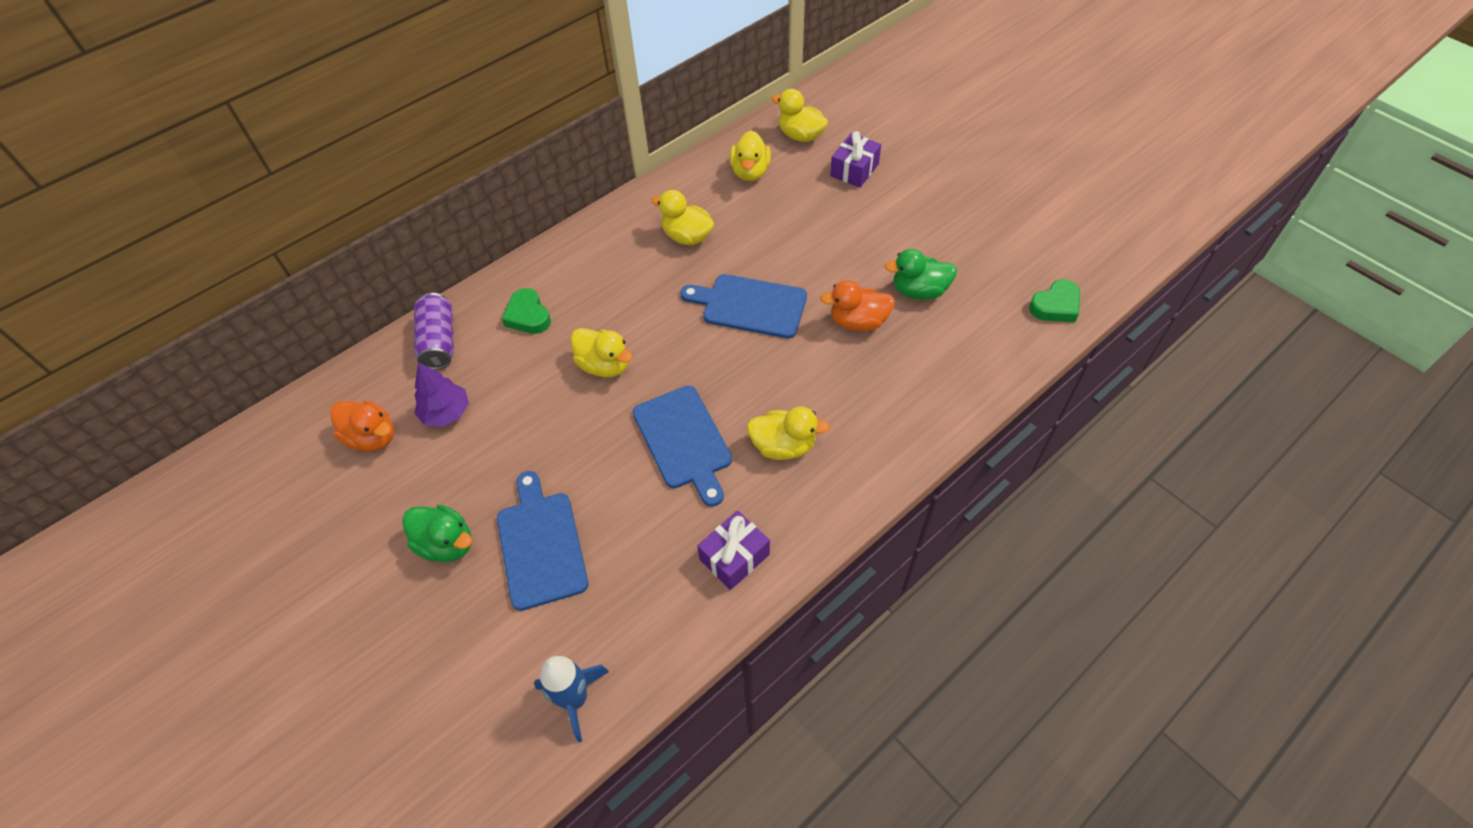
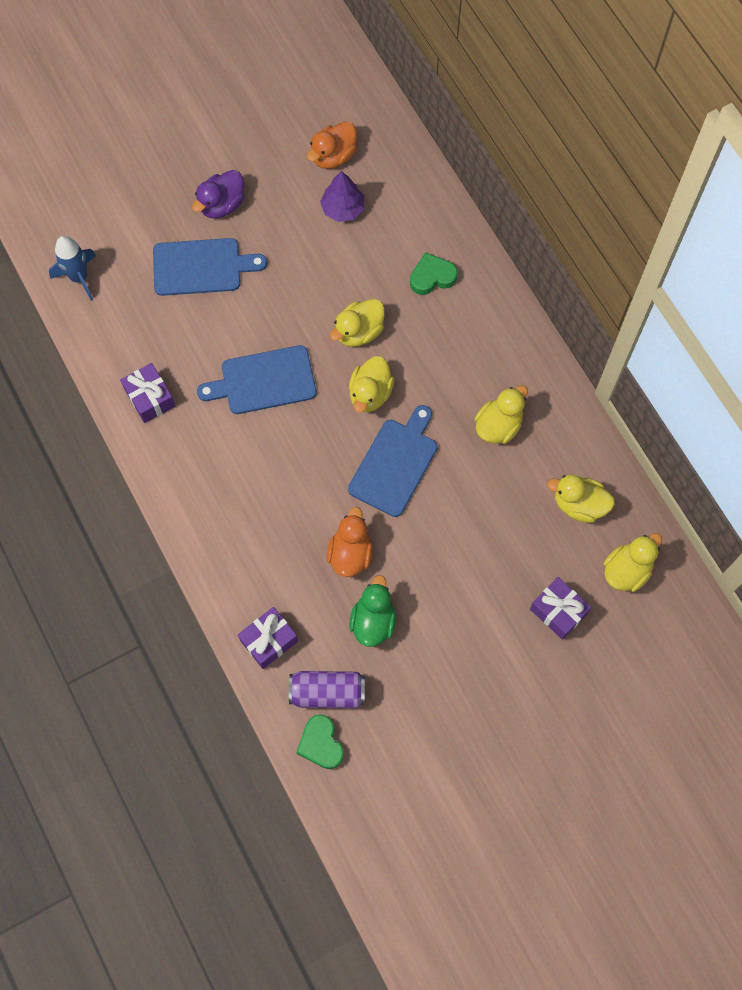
camera: 100 degrees right, 15 degrees up
green duck [402,505,472,562] -> purple duck [192,170,245,219]
purple can [414,293,454,370] -> purple can moved to [289,671,365,708]
yellow duck [747,406,830,460] -> yellow duck moved to [349,356,394,413]
none -> purple gift [238,607,298,669]

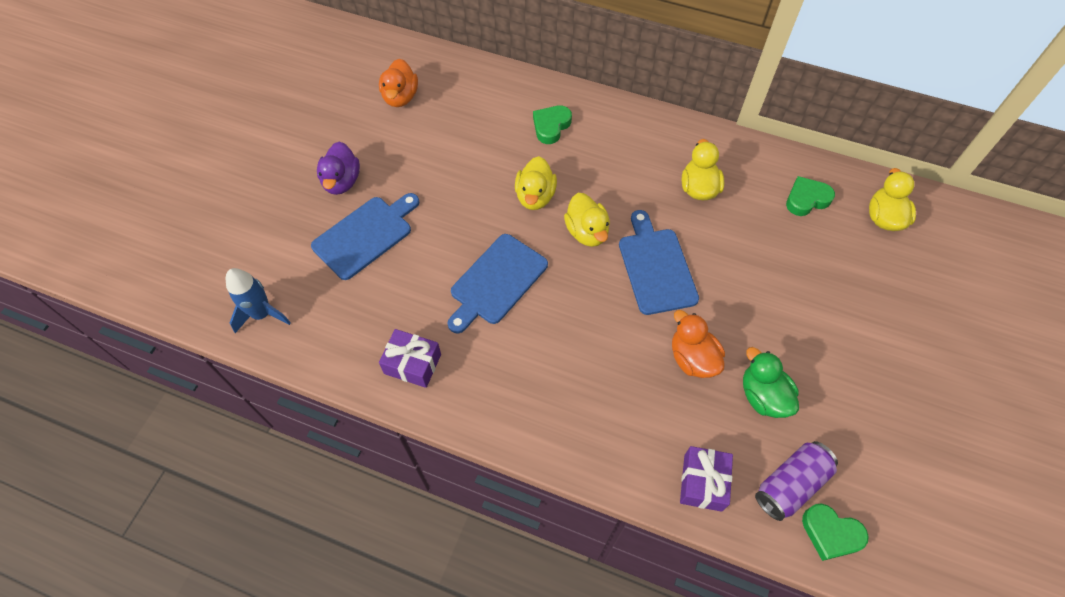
camera: 40 degrees left, 10 degrees down
purple tree [320,171,364,222] -> none
purple gift [530,577,591,640] -> none
yellow duck [547,474,615,523] -> green heart [786,176,835,216]

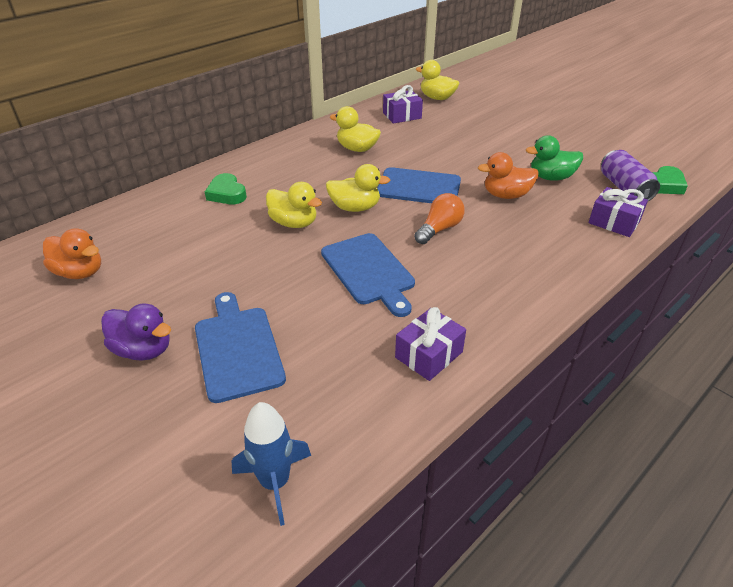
camera: 65 degrees left, 20 degrees down
green heart [786,176,835,216] -> purple gift [383,85,423,124]
none -> orange light bulb [414,193,465,244]

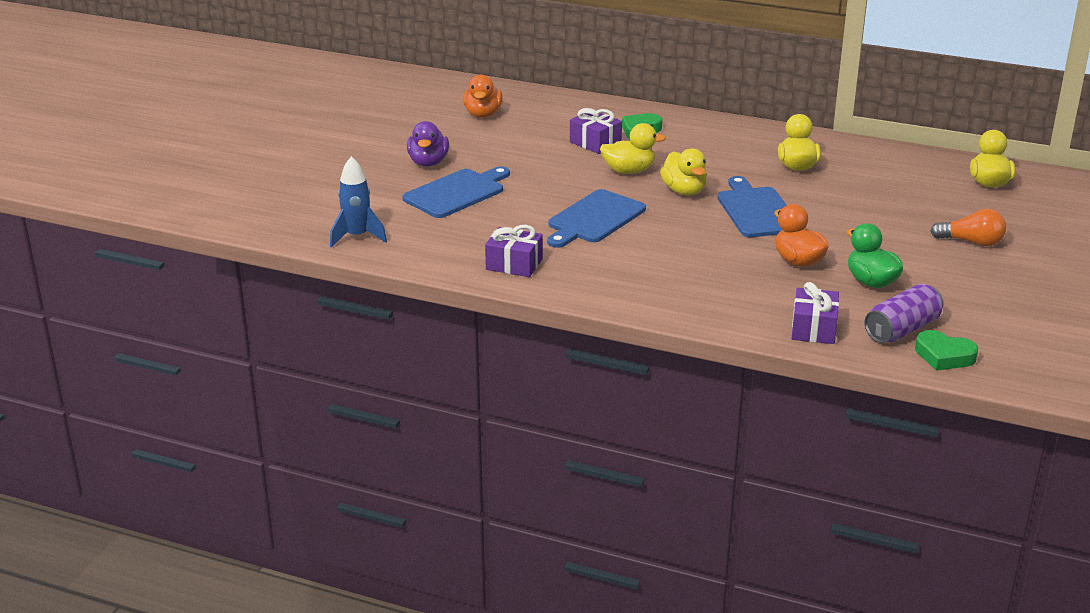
camera: 65 degrees right, 10 degrees down
yellow duck [266,182,322,228] -> yellow duck turned 105 degrees counterclockwise [600,123,666,174]
purple gift [383,85,423,124] -> purple gift moved to [570,108,622,154]
orange light bulb [414,193,465,244] -> orange light bulb moved to [931,209,1006,246]

